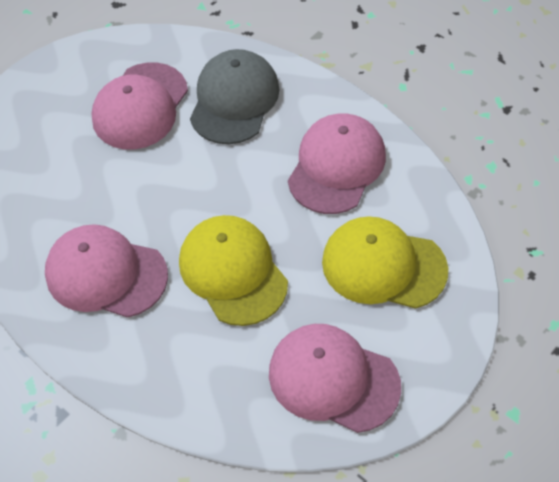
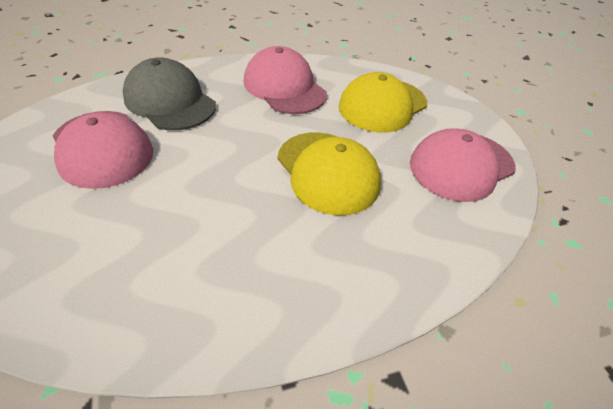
camera: 65 degrees left, 10 degrees down
pink cap [45,224,168,318] -> none
yellow cap [179,215,288,326] -> yellow cap turned 120 degrees counterclockwise [277,132,381,216]

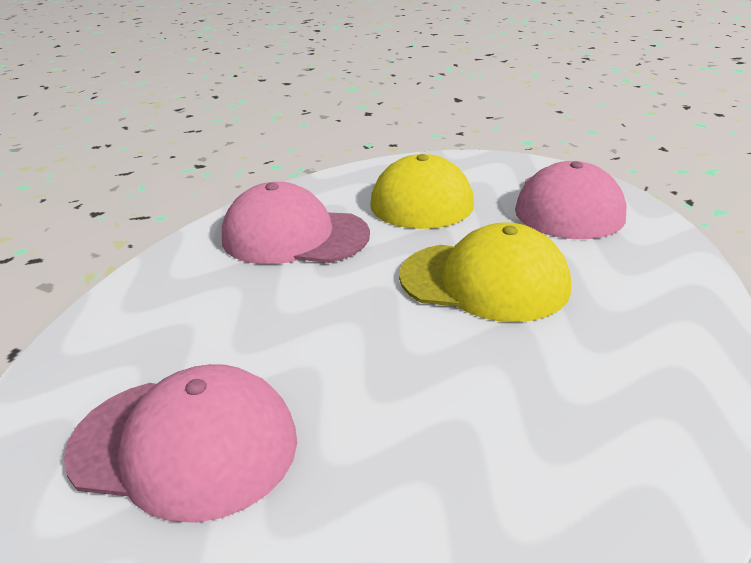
camera: 40 degrees left, 15 degrees down
grey cap [123,57,216,130] -> none

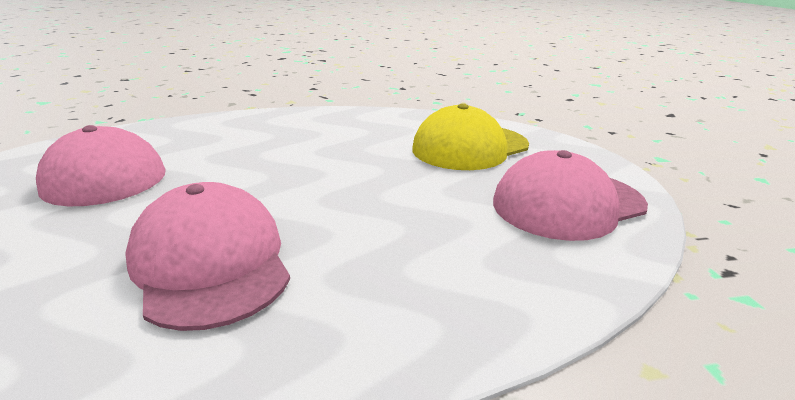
camera: 50 degrees right, 5 degrees down
pink cap [222,182,370,264] -> pink cap moved to [125,182,290,331]
yellow cap [399,222,571,322] -> none

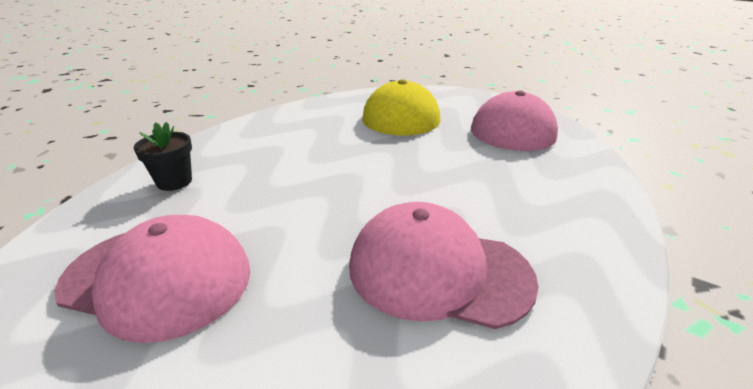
camera: 45 degrees left, 5 degrees up
none -> black flower pot [134,122,192,191]

